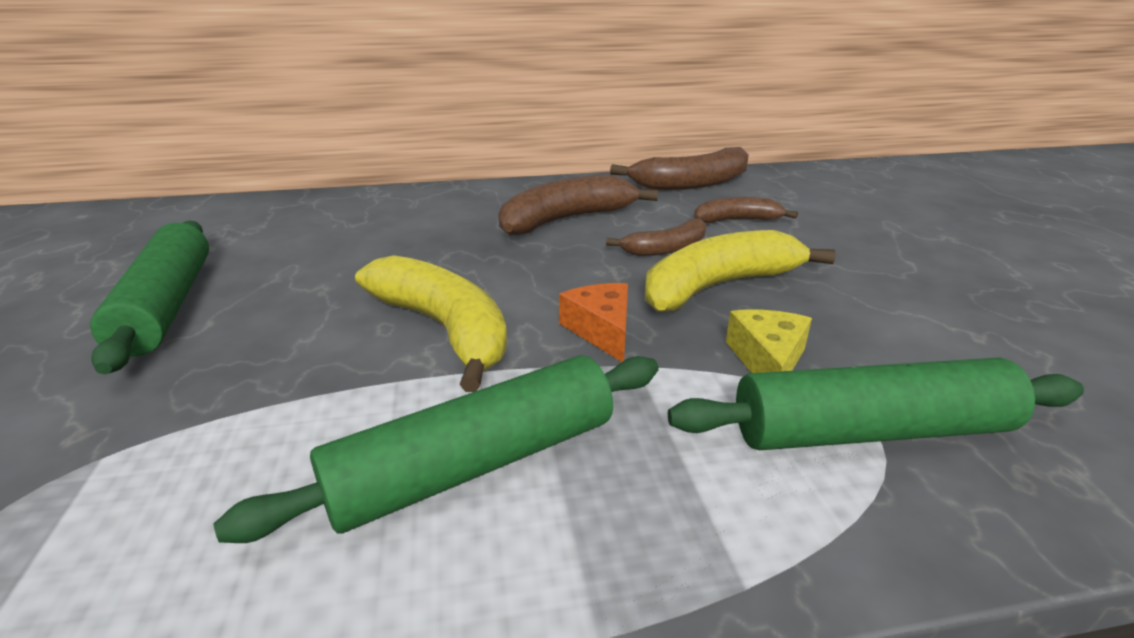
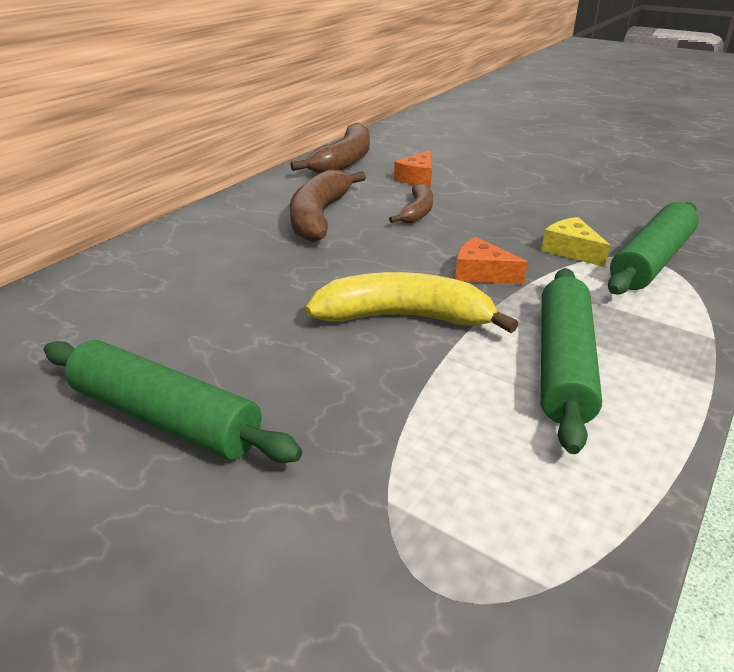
camera: 45 degrees left, 5 degrees up
yellow banana [645,230,836,312] -> none
brown banana [694,197,798,223] -> orange cheese [394,150,432,186]

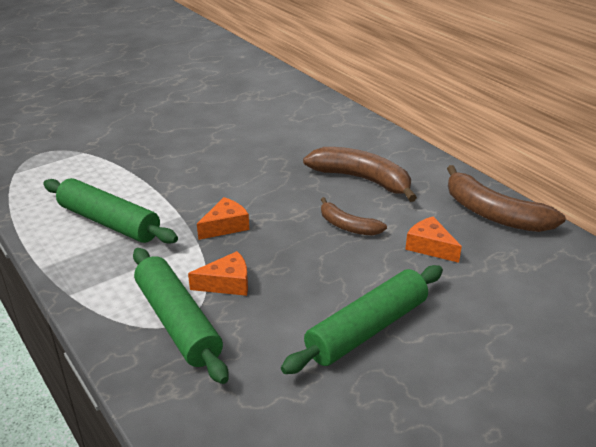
camera: 110 degrees right, 0 degrees up
green rolling pin [44,340,302,463] -> green rolling pin moved to [281,265,443,374]
yellow banana [305,272,518,333] -> none
yellow cheese [541,217,610,267] -> orange cheese [188,251,248,296]

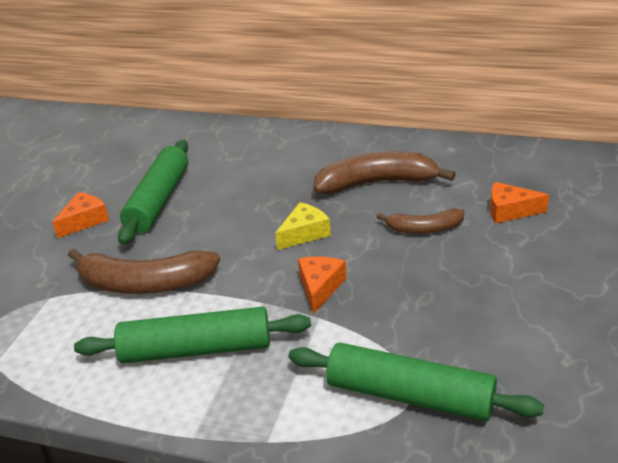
camera: 35 degrees left, 0 degrees up
orange cheese [188,251,248,296] -> orange cheese moved to [52,192,109,238]
green rolling pin [281,265,443,374] -> green rolling pin moved to [118,140,188,245]
brown banana [447,165,566,232] -> brown banana moved to [68,249,220,294]
none -> yellow cheese [275,202,331,250]

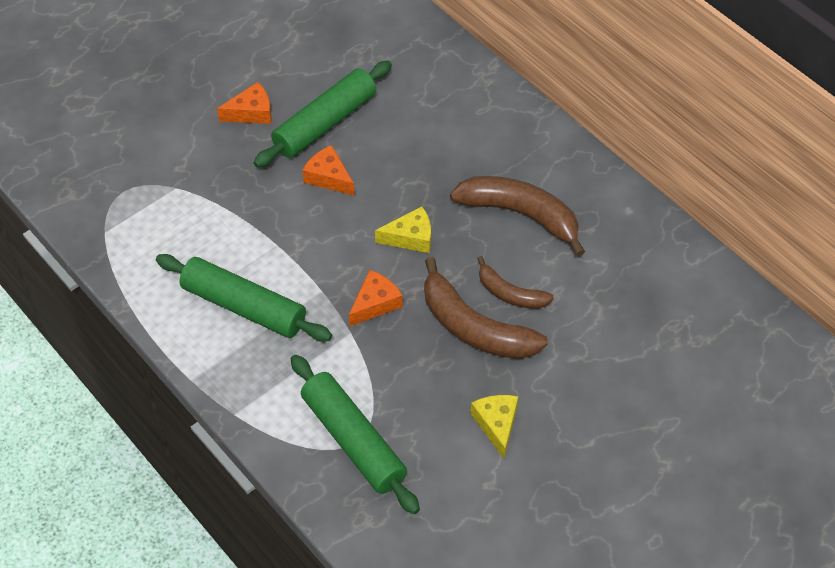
camera: 30 degrees right, 20 degrees up
brown banana [68,249,220,294] -> brown banana moved to [424,257,548,359]
orange cheese [490,182,549,223] -> orange cheese moved to [302,145,355,196]
none -> yellow cheese [471,395,518,458]

